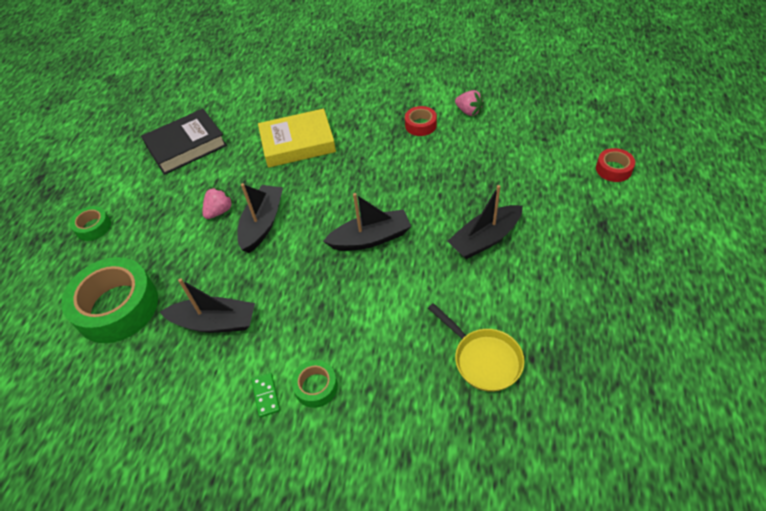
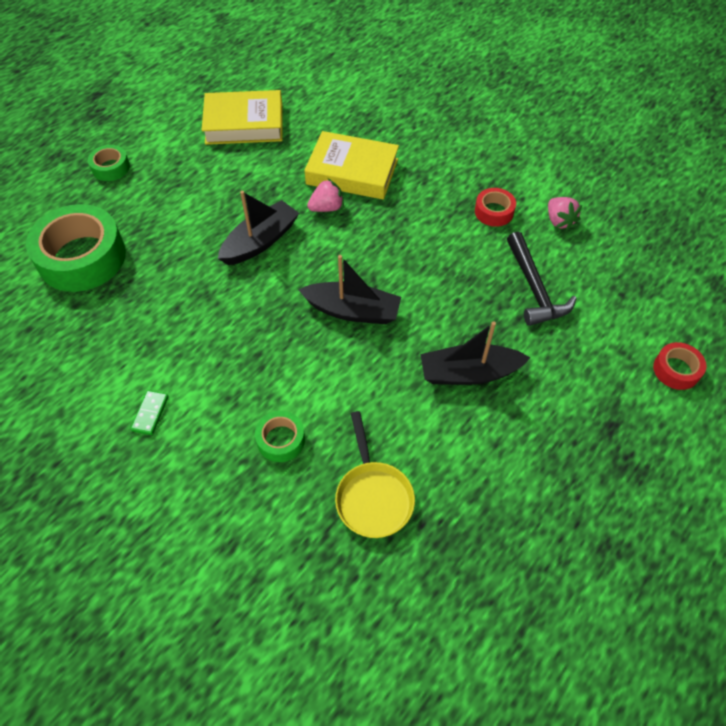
camera: 25 degrees right, 5 degrees up
black book [141,109,227,175] -> yellow book [202,90,283,145]
black boat [160,278,255,333] -> none
pink strawberry [202,187,234,219] -> pink strawberry moved to [307,179,344,212]
green tape [292,360,338,408] -> green tape moved to [255,411,305,462]
none -> black hammer [507,232,577,326]

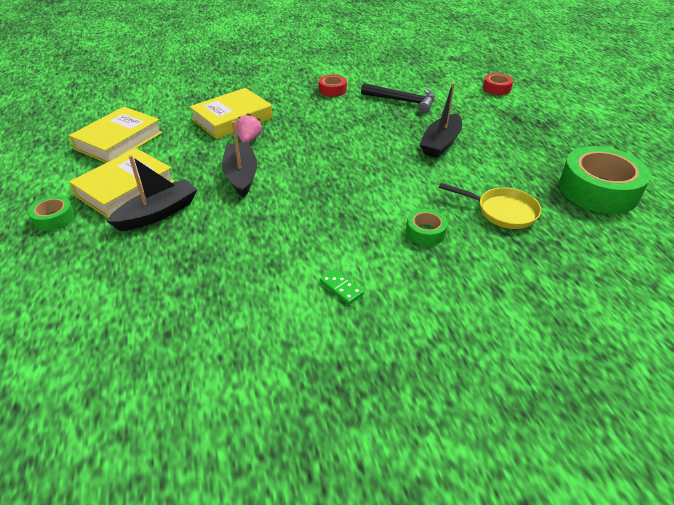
camera: 55 degrees left, 15 degrees down
green tape [26,204,126,292] -> green tape moved to [559,146,651,214]
black boat [298,255,401,324] -> black boat moved to [106,155,198,231]
pink strawberry [548,197,582,230] -> none
none -> yellow book [69,148,175,218]

